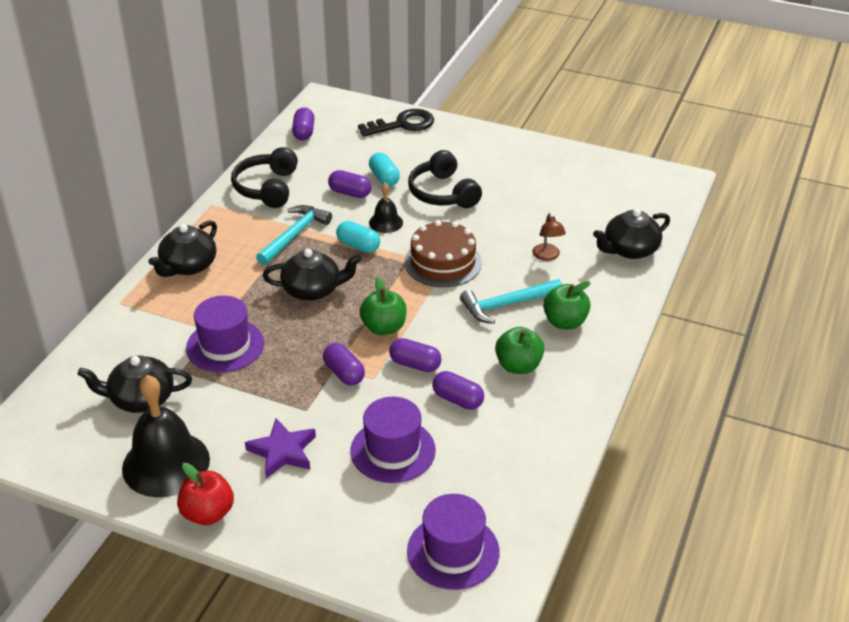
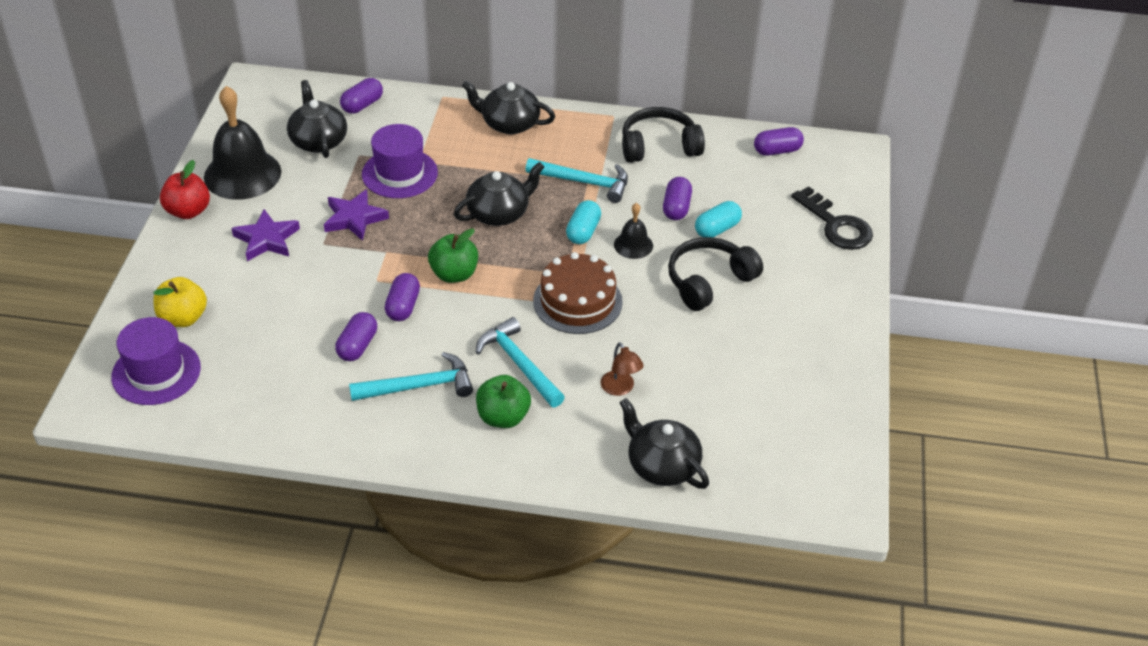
camera: 75 degrees right, 5 degrees up
black teapot [263,249,362,301] -> black teapot turned 105 degrees counterclockwise [454,162,544,226]
purple capsule [323,343,365,386] -> purple capsule moved to [340,78,383,114]
purple hat [350,397,436,483] -> none
green apple [495,327,545,374] -> turquoise hammer [349,352,473,401]
brown lamp [532,213,566,261] -> brown lamp turned 90 degrees counterclockwise [600,342,644,396]
none -> yellow apple [153,277,207,327]
none -> purple star [324,189,389,241]

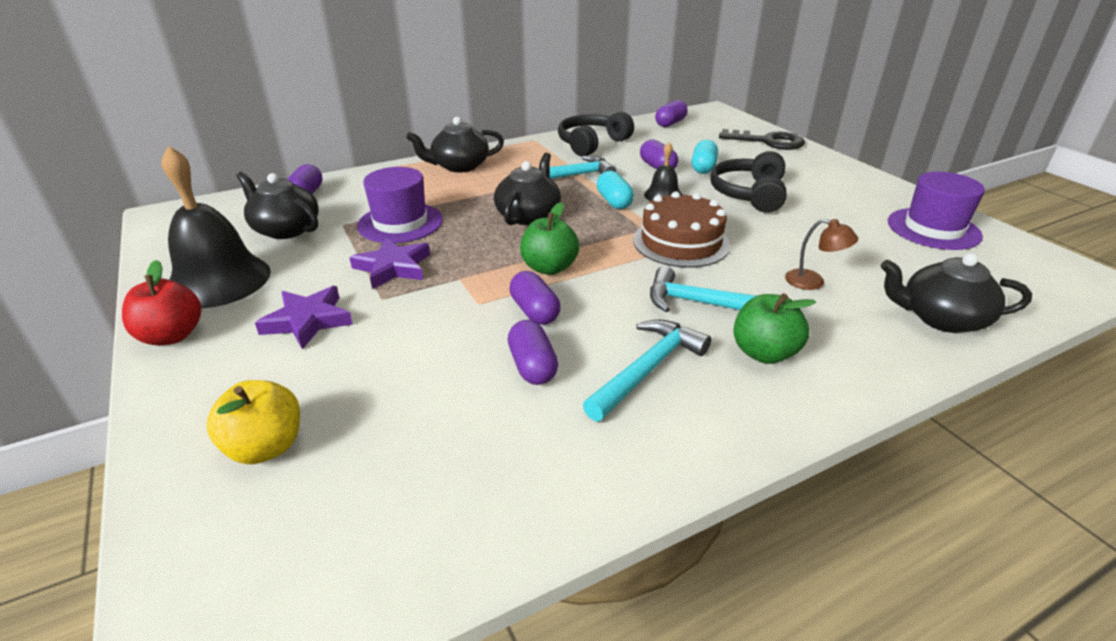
camera: 35 degrees left, 10 degrees down
purple hat [111,317,201,405] -> purple hat moved to [888,172,985,250]

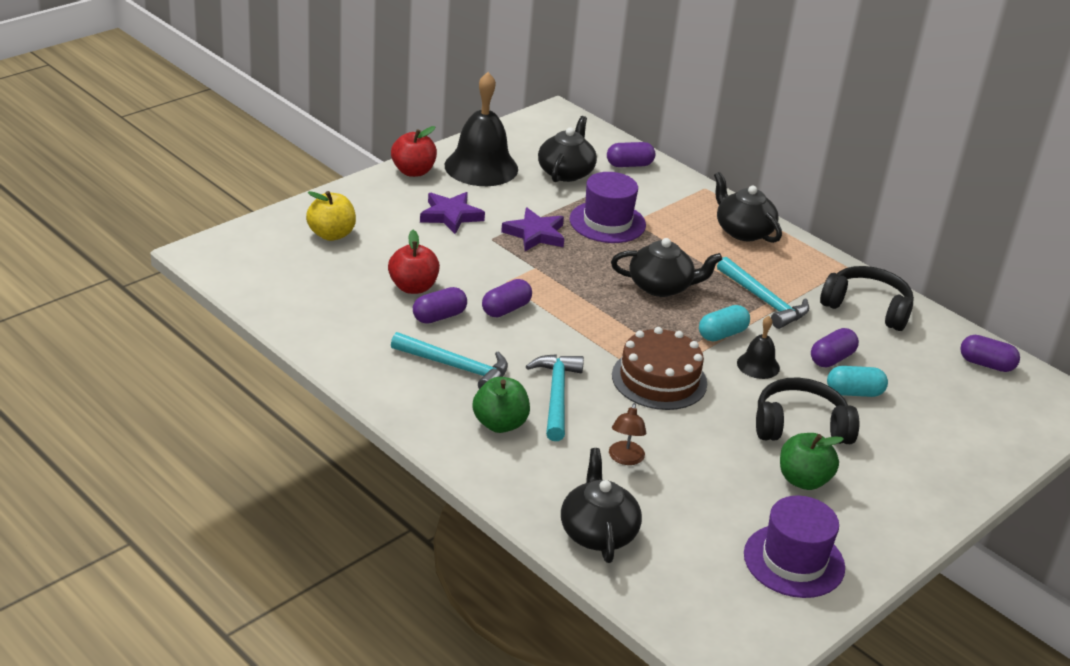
camera: 70 degrees right, 0 degrees up
green apple [520,202,580,275] -> green apple moved to [780,433,844,490]
black key [719,129,805,150] -> none
none -> red apple [388,230,440,294]

